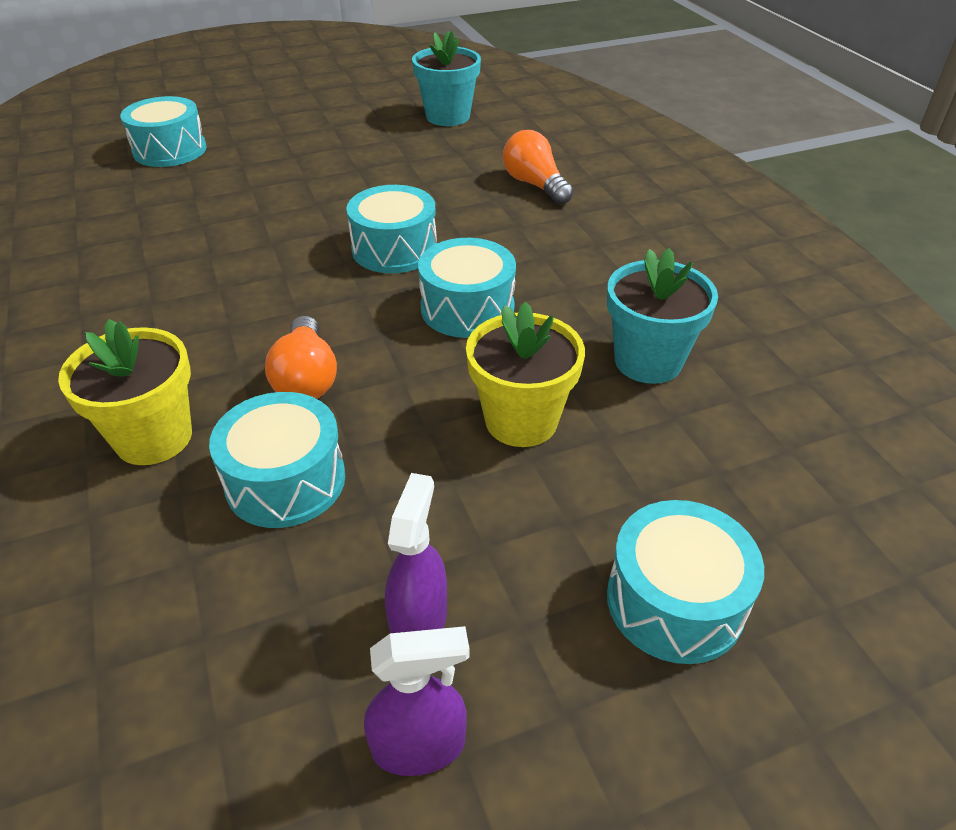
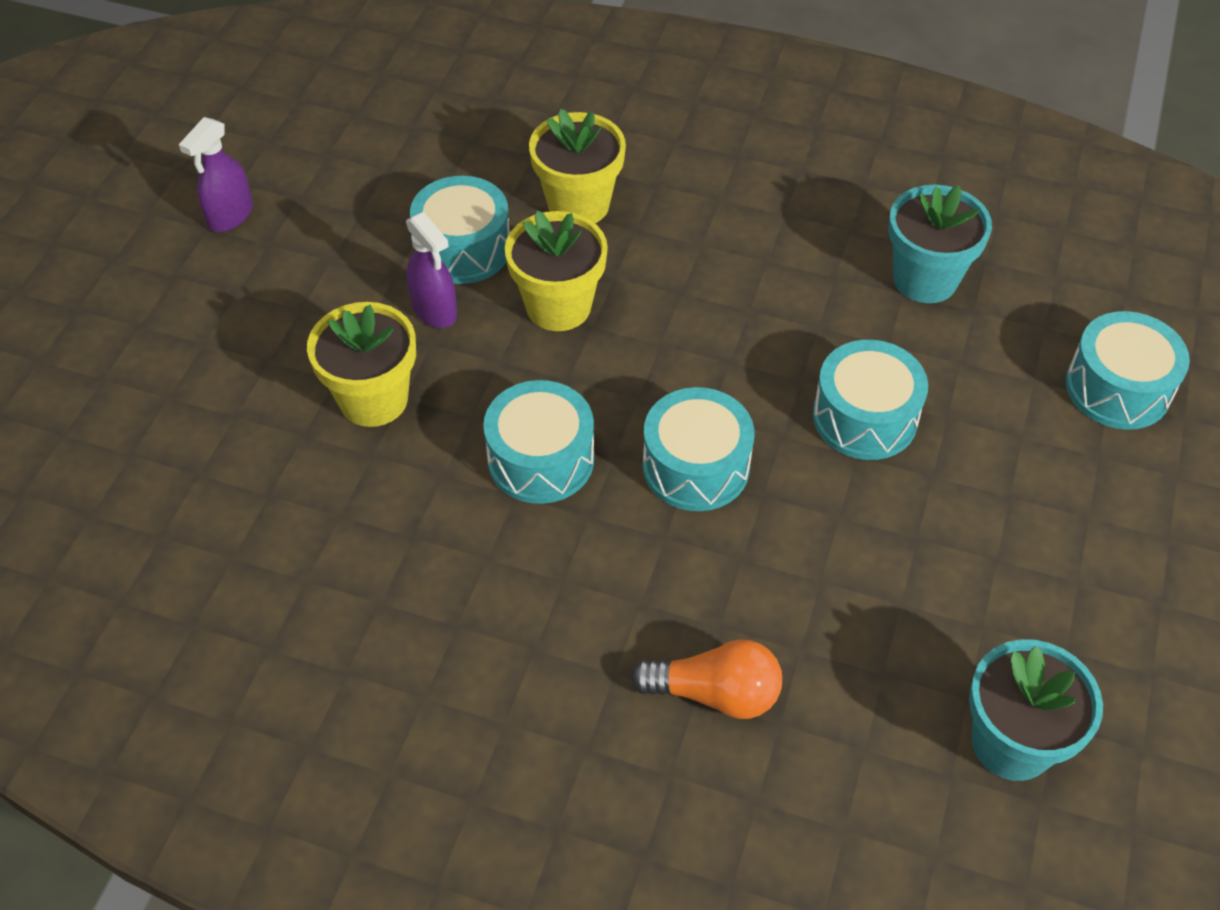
camera: 130 degrees right, 10 degrees up
orange light bulb [265,316,337,399] -> yellow flower pot [505,211,608,331]
purple spray bottle [385,473,447,633] -> purple spray bottle moved to [406,212,457,328]
turquoise flower pot [607,248,718,384] -> turquoise flower pot moved to [888,185,992,303]
turquoise drum [607,500,764,664] -> turquoise drum moved to [813,340,928,460]

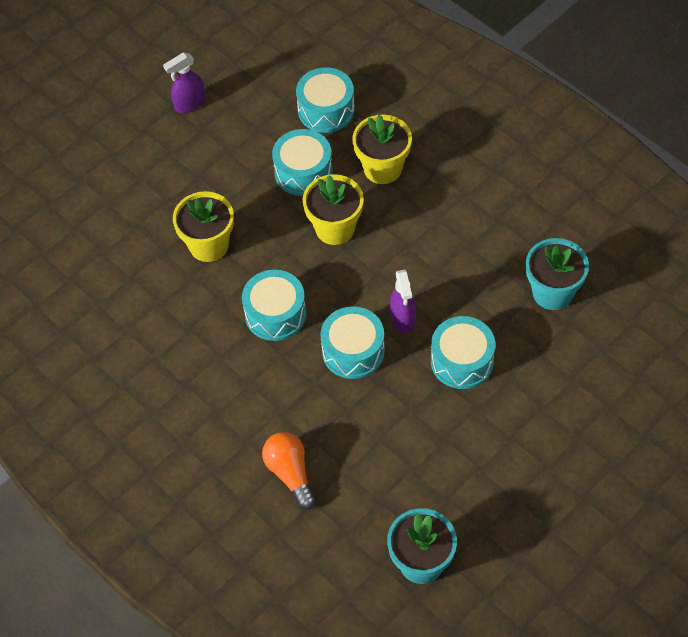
camera: 30 degrees right, 5 degrees up
purple spray bottle [406,212,457,328] -> purple spray bottle moved to [390,270,416,333]
orange light bulb [631,639,782,719] -> orange light bulb turned 150 degrees counterclockwise [262,432,316,510]
turquoise drum [1066,311,1190,430] -> turquoise drum moved to [296,67,355,133]

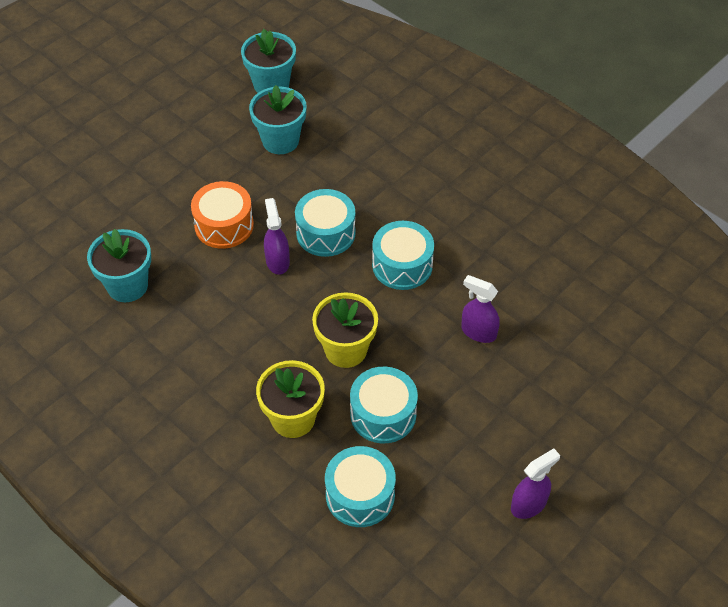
camera: 175 degrees right, 5 degrees down
yellow flower pot [173,191,234,262] -> purple spray bottle [461,275,500,343]
orange light bulb [262,432,316,510] -> none
turquoise drum [431,316,495,389] -> orange drum [191,181,254,249]
none -> turquoise flower pot [249,85,307,154]

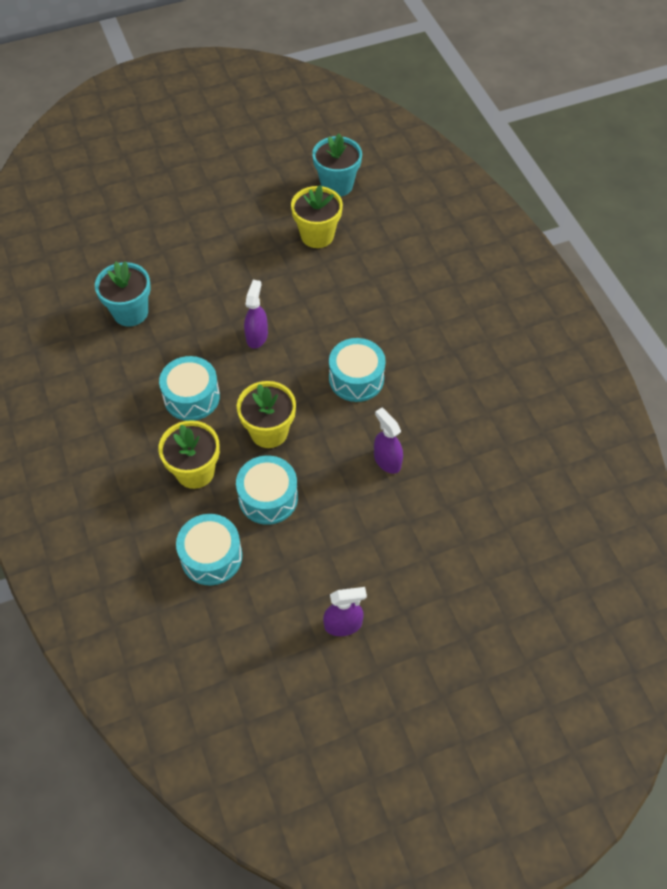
camera: 25 degrees right, 5 degrees up
orange drum [191,181,254,249] -> none
turquoise flower pot [249,85,307,154] -> yellow flower pot [291,185,343,248]
turquoise drum [295,189,356,257] -> turquoise drum moved to [159,356,220,421]

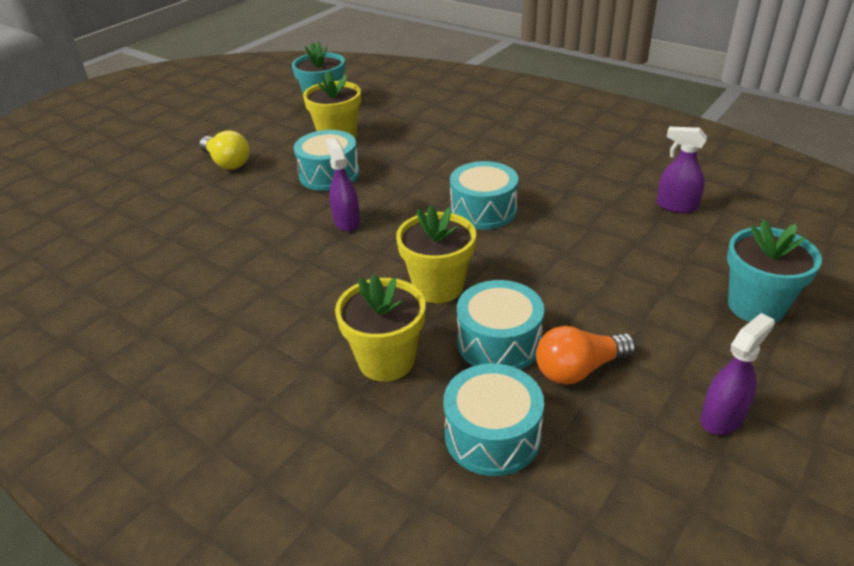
camera: 30 degrees left, 20 degrees down
turquoise flower pot [95,262,151,327] -> turquoise flower pot moved to [727,219,822,323]
turquoise drum [159,356,220,421] -> turquoise drum moved to [294,130,359,191]
purple spray bottle [374,408,403,474] -> purple spray bottle moved to [657,126,707,213]
none -> yellow light bulb [200,130,250,170]
none -> orange light bulb [536,326,636,385]

